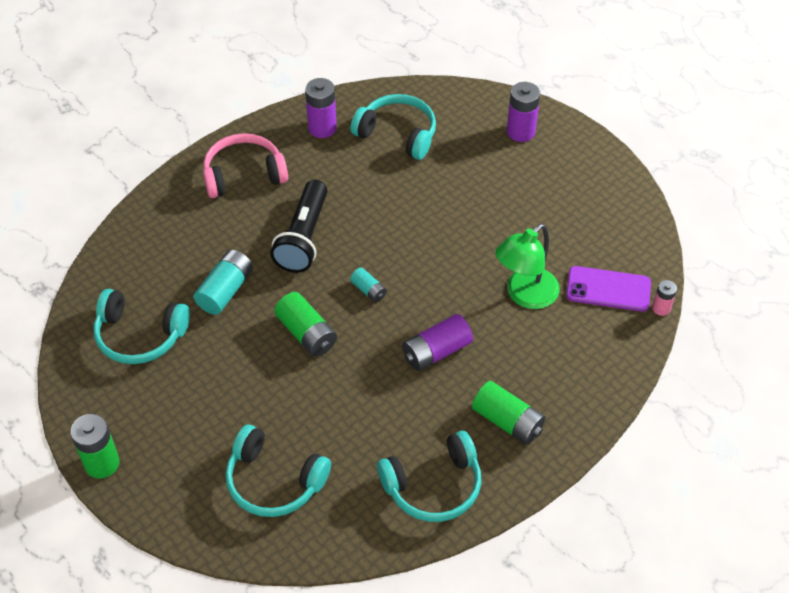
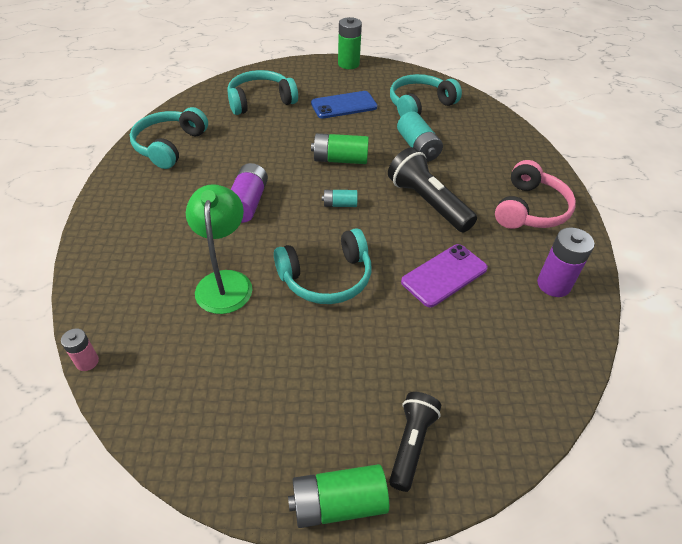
camera: 130 degrees right, 5 degrees down
turquoise headphones [351,94,436,160] -> turquoise headphones moved to [274,228,371,304]
green battery [472,381,545,445] -> green battery moved to [288,464,389,528]
purple battery [507,82,540,142] -> black flashlight [389,392,441,492]
purple phone [566,266,651,312] -> purple phone moved to [401,244,488,307]
none -> blue phone [311,91,378,119]

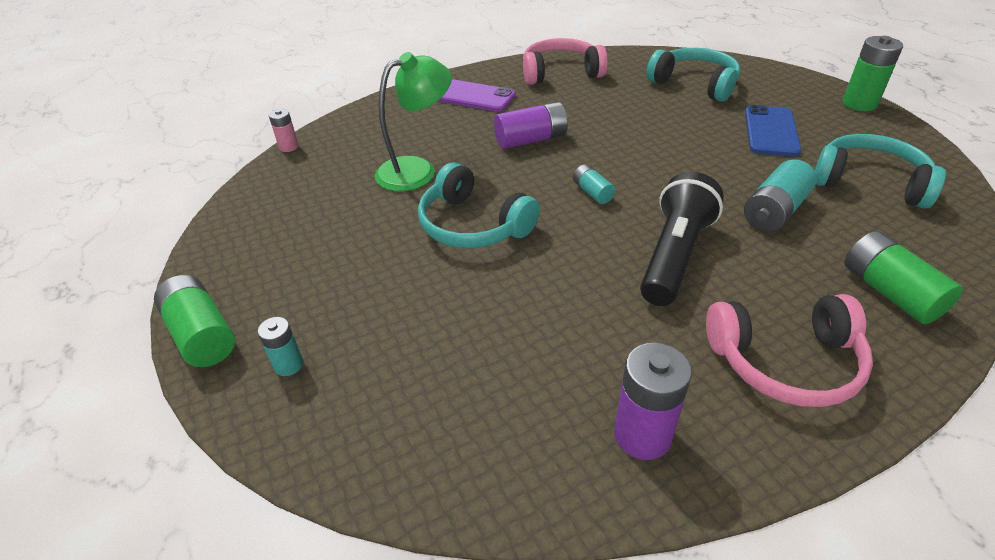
camera: 65 degrees right, 5 degrees down
turquoise headphones [130,107,208,169] -> pink headphones [523,38,608,85]
blue phone [311,91,378,119] -> blue phone turned 60 degrees clockwise [745,105,802,156]
green battery [311,133,369,164] -> green battery moved to [844,231,963,324]
black flashlight [389,392,441,492] -> turquoise battery [258,317,303,376]
purple phone [401,244,488,307] -> purple phone moved to [438,79,516,112]

